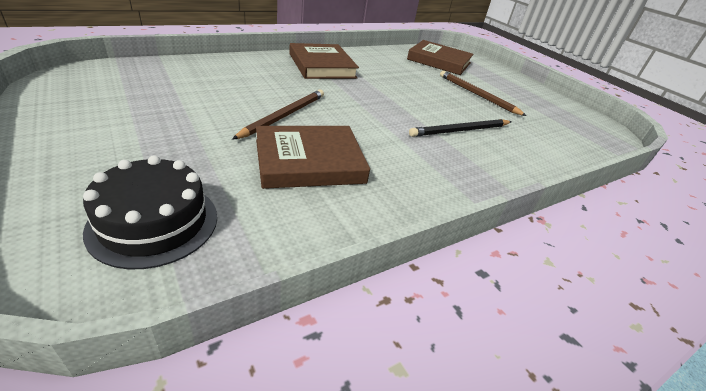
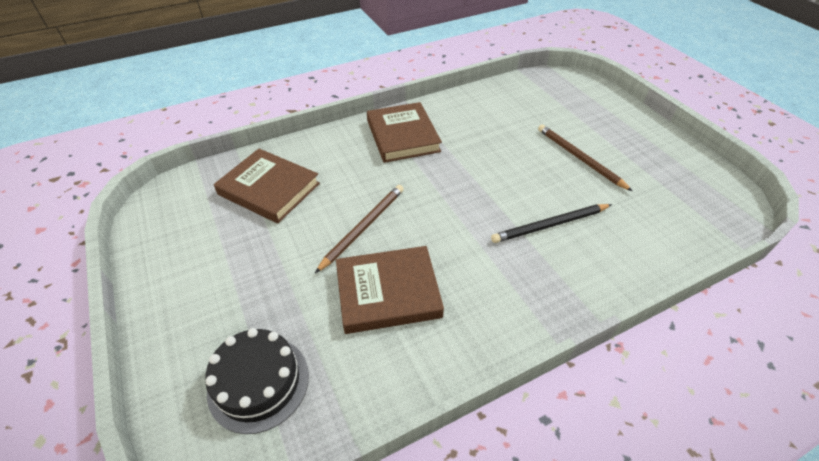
camera: 10 degrees right, 10 degrees up
brown book [407,40,474,75] -> brown book moved to [214,149,320,223]

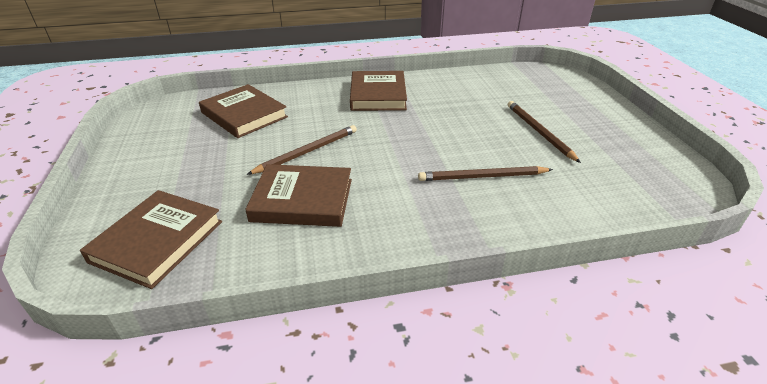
camera: 15 degrees right, 10 degrees down
black cake [205,328,309,434] -> brown book [80,190,222,289]
black pencil [491,204,612,243] -> brown pencil [418,166,553,181]

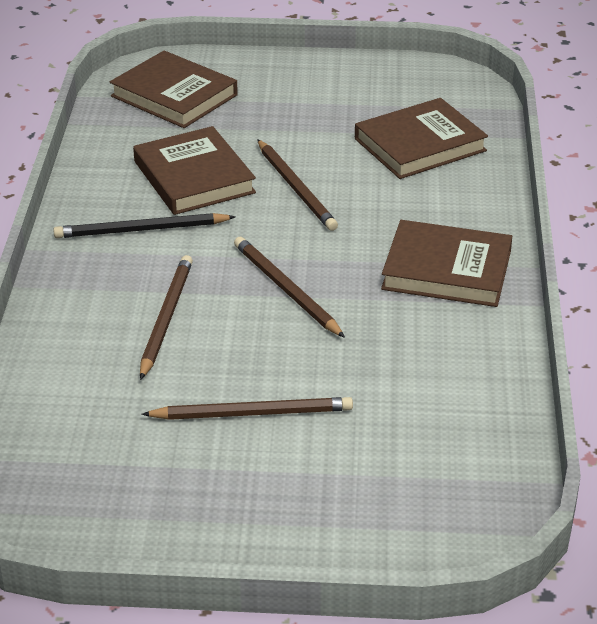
camera: 105 degrees right, 0 degrees up
brown book [245,164,352,227] -> brown book turned 45 degrees counterclockwise [133,126,256,215]
none -> black pencil [53,213,235,238]
none -> brown pencil [234,237,345,338]

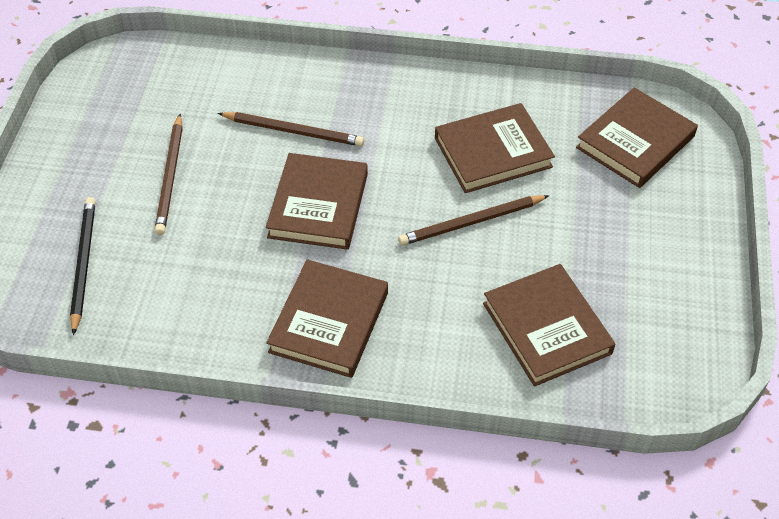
camera: 95 degrees right, 15 degrees up
black pencil [53,213,235,238] -> black pencil moved to [70,197,96,335]
brown pencil [234,237,345,338] -> brown book [266,153,368,250]

